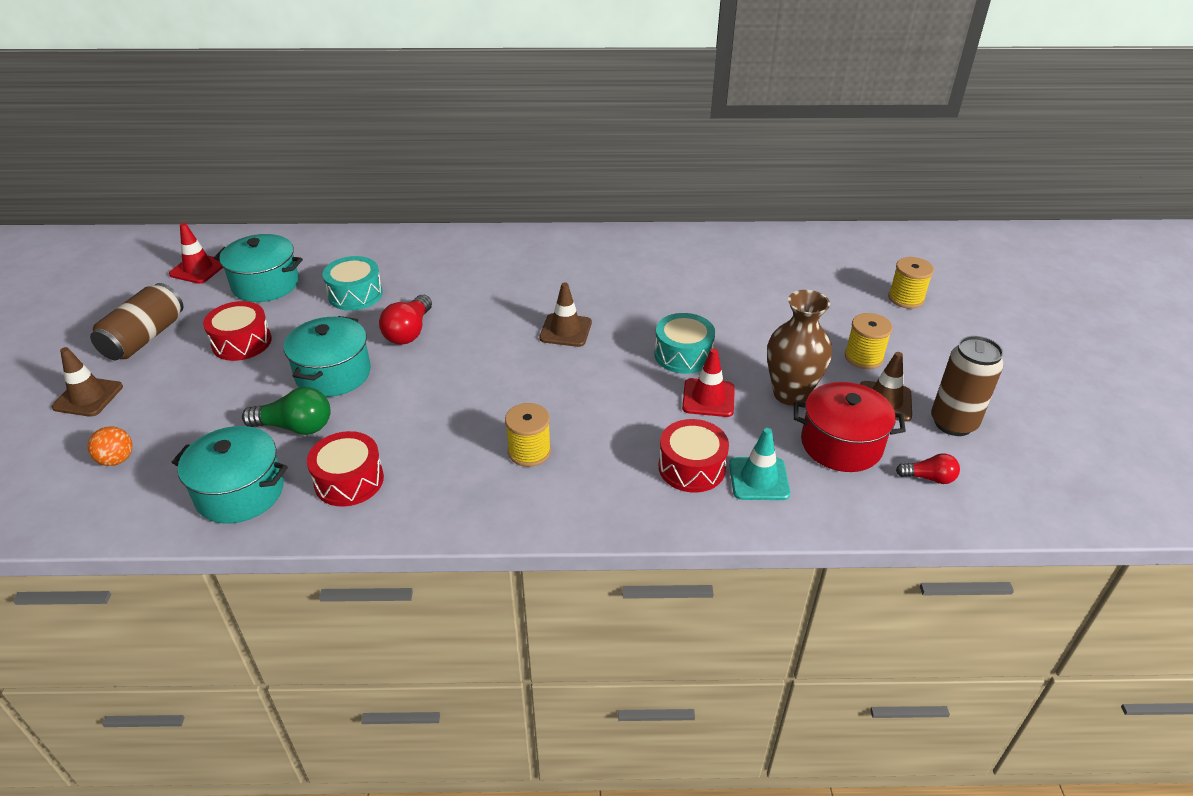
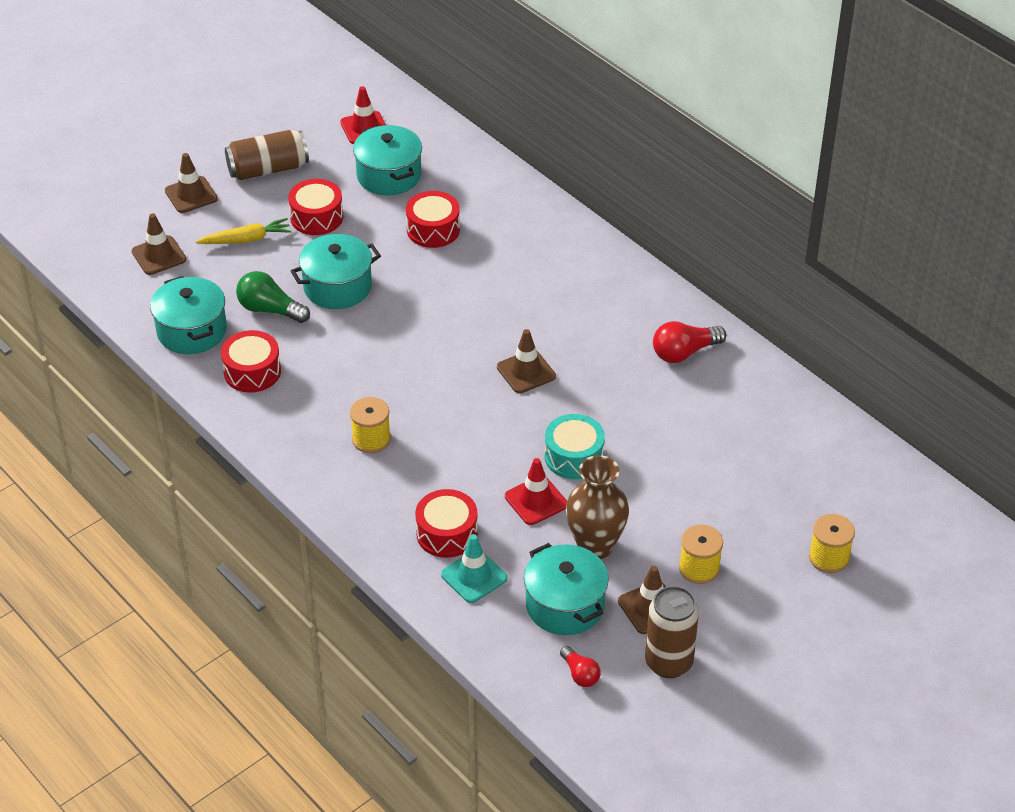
camera: 50 degrees right, 5 degrees up
orange ball [88,426,133,466] -> brown traffic cone [132,213,186,275]
green light bulb [242,387,330,435] -> green light bulb turned 150 degrees clockwise [236,271,310,323]
turquoise drum [323,256,383,311] -> red drum [406,191,460,248]
red light bulb [379,295,432,345] -> red light bulb moved to [653,321,726,363]
red pot [794,382,906,472] -> turquoise pot [524,543,609,635]
none -> yellow carrot [196,218,292,244]

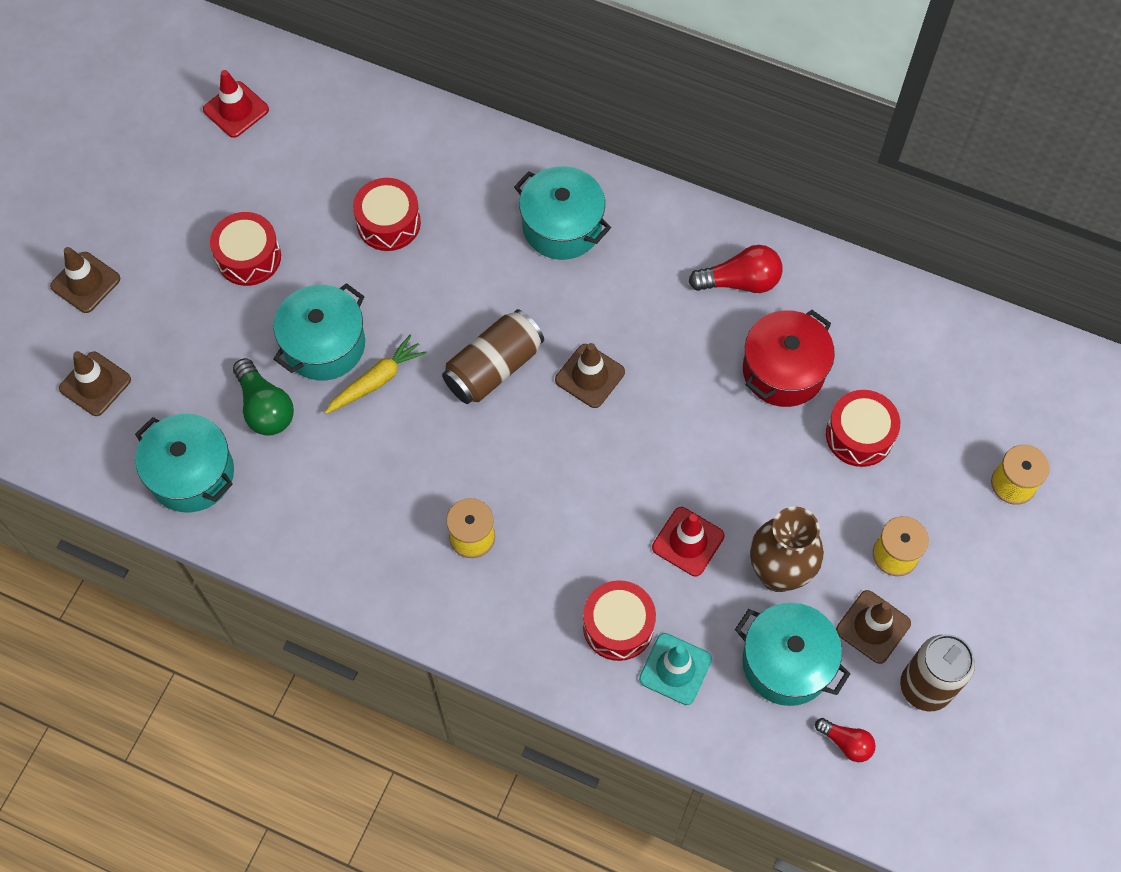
camera: 25 degrees left, 20 degrees up
yellow carrot [196,218,292,244] -> yellow carrot moved to [325,335,427,414]
red drum [221,330,281,393] -> red drum moved to [826,390,900,467]
brown can [225,130,309,180] -> brown can moved to [442,309,544,404]
green light bulb [236,271,310,323] -> green light bulb turned 120 degrees counterclockwise [233,358,294,436]
turquoise pot [353,125,422,195] -> turquoise pot moved to [514,166,611,260]
turquoise drum [545,414,605,479] -> none
red light bulb [653,321,726,363] -> red light bulb turned 135 degrees counterclockwise [689,245,783,293]
none -> red pot [743,310,835,407]

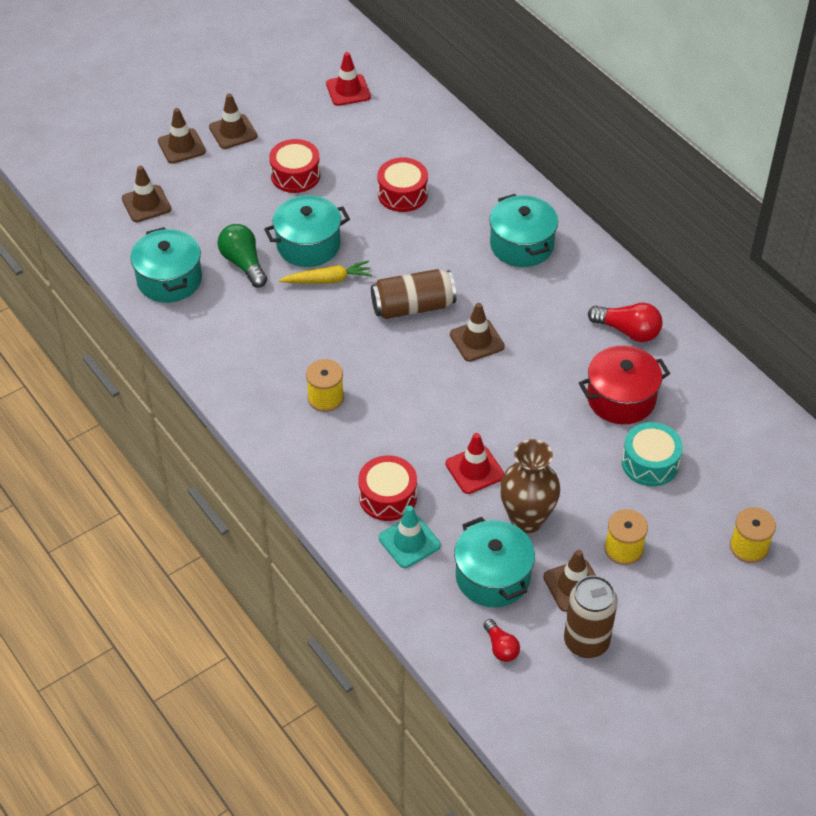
camera: 30 degrees right, 15 degrees down
green light bulb [233,358,294,436] -> green light bulb turned 150 degrees clockwise [217,224,267,287]
red drum [826,390,900,467] -> turquoise drum [622,422,683,486]
none -> brown traffic cone [209,93,257,149]

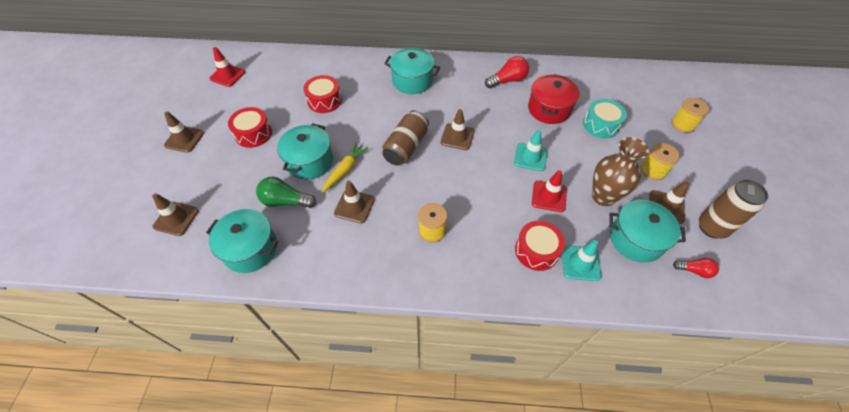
camera: 50 degrees left, 5 degrees up
brown traffic cone [158,108,206,164] -> brown traffic cone moved to [334,181,375,223]
none -> turquoise traffic cone [514,130,548,171]

